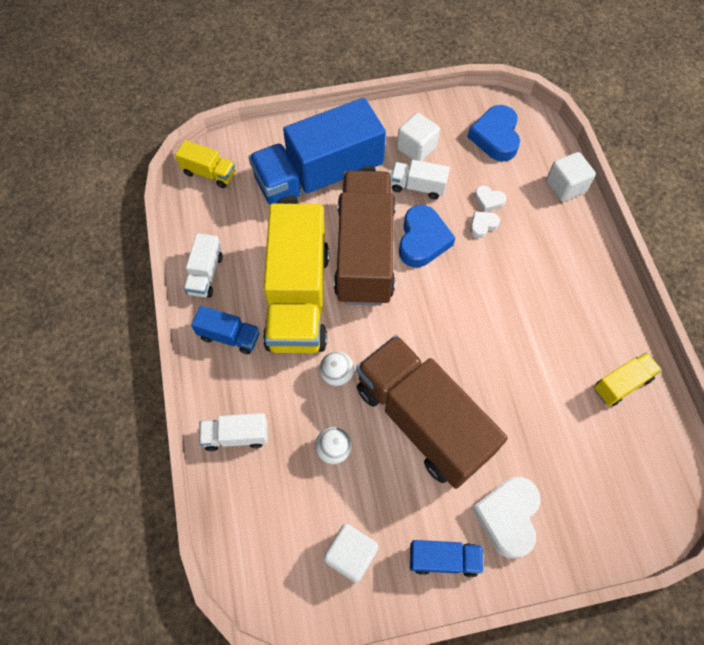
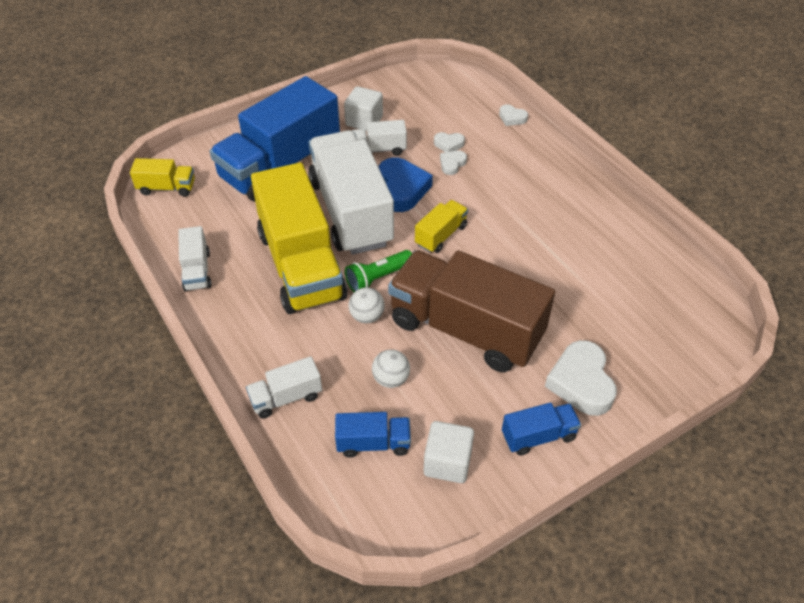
camera: 20 degrees left, 15 degrees down
blue truck [191,306,259,354] -> blue truck moved to [335,412,411,458]
brown truck [334,171,396,306] -> white truck [308,130,394,255]
blue heart [467,105,520,162] -> none
white cube [546,152,596,202] -> white heart [499,104,528,126]
yellow truck [594,352,662,406] -> yellow truck moved to [415,200,468,253]
none -> green flashlight [345,250,412,292]

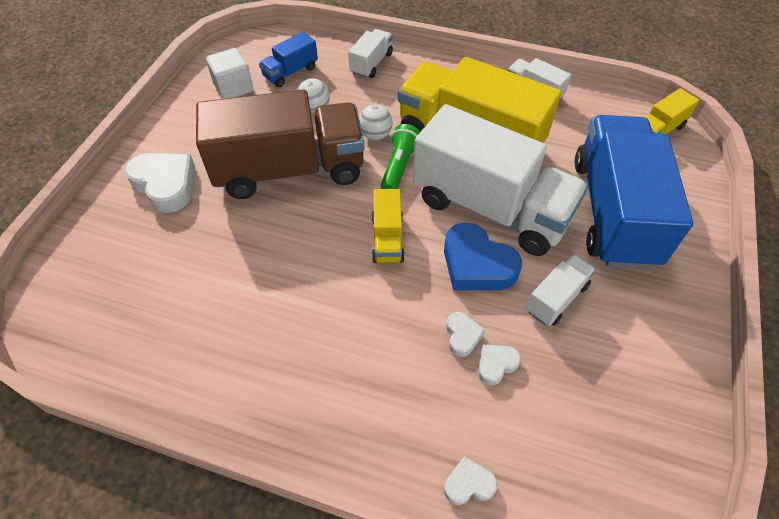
camera: 140 degrees right, 5 degrees up
white cube [344,86,383,131] -> none
blue truck [502,403,581,456] -> none

